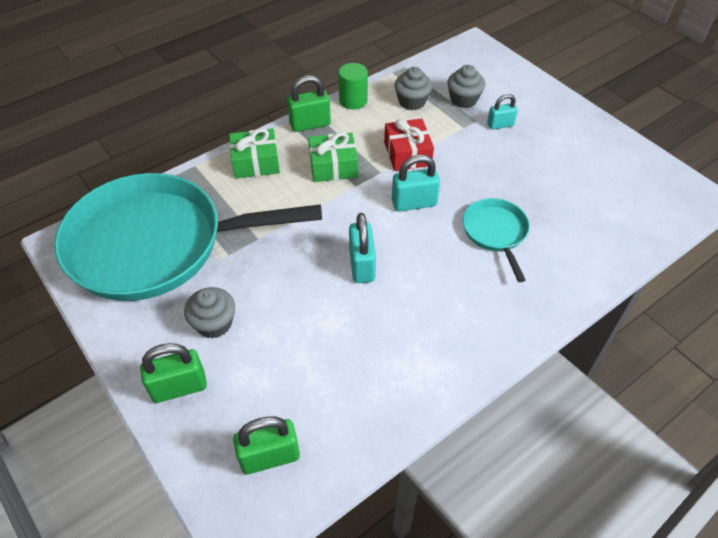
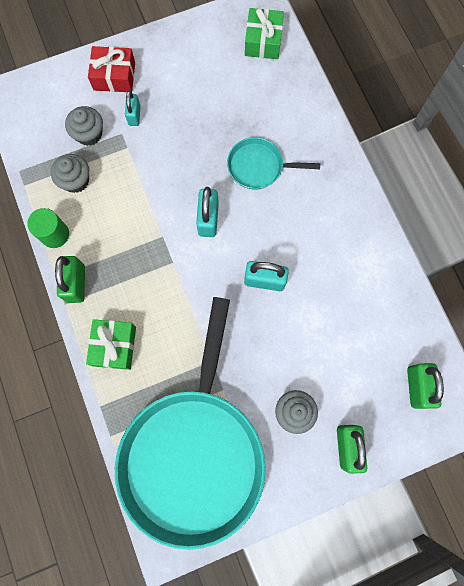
camera: 75 degrees left, 25 degrees up
green gift [308,132,358,182] -> green gift moved to [245,8,284,59]
red gift [384,118,434,171] -> red gift moved to [88,46,135,92]

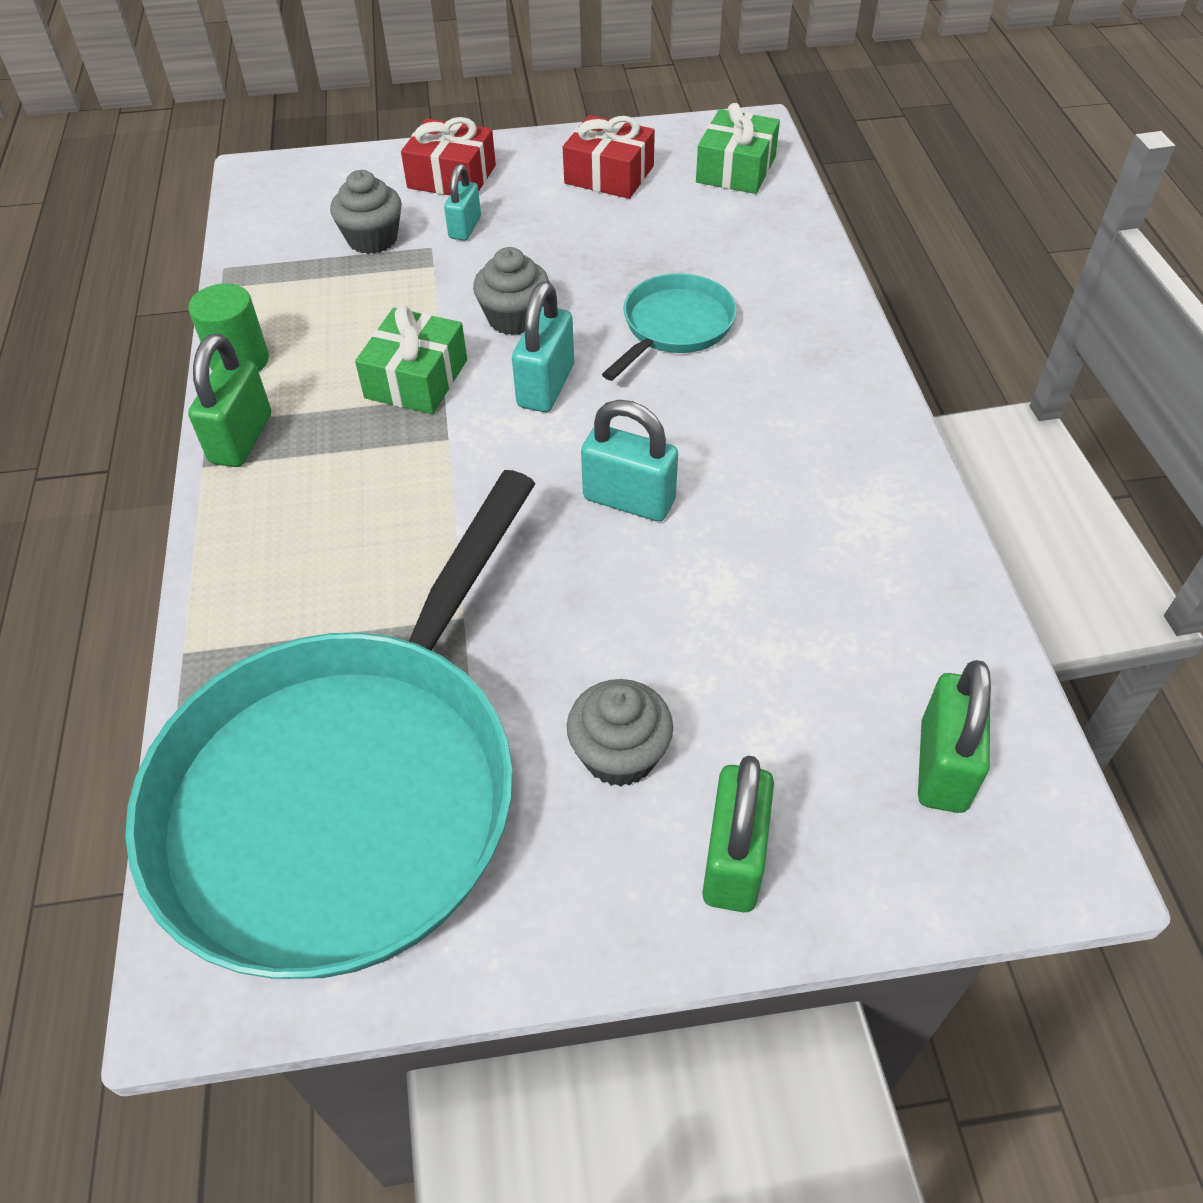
camera: 15 degrees right, 25 degrees down
grey cupcake [51,154,89,193] -> grey cupcake moved to [473,247,550,335]
green gift [86,319,136,370] -> green gift moved to [355,306,467,414]
turquoise pan [227,137,320,189] -> turquoise pan turned 105 degrees clockwise [602,273,737,381]
none -> red gift [563,115,655,199]

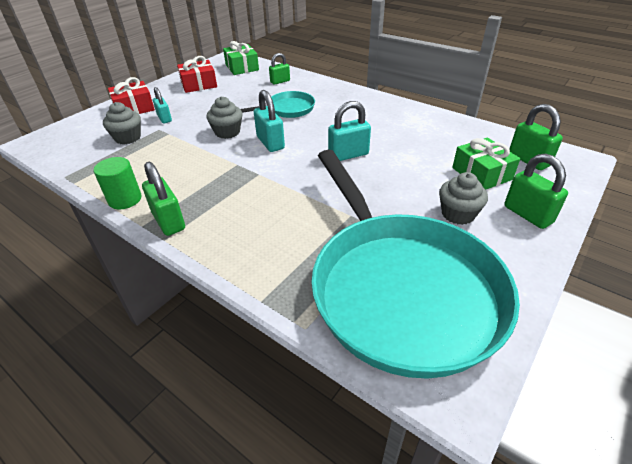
camera: 45 degrees left, 10 degrees down
green gift [355,306,467,414] -> green gift moved to [452,137,520,190]
turquoise pan [602,273,737,381] -> turquoise pan turned 75 degrees clockwise [241,91,315,118]
none -> green padlock [269,53,290,85]

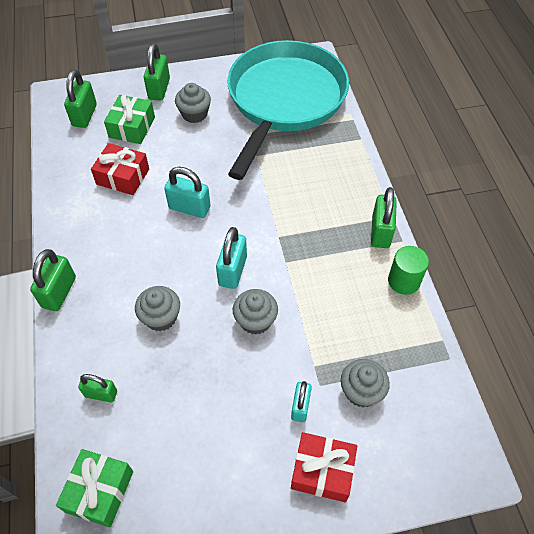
camera: 140 degrees left, 15 degrees up
red gift [177,56,217,93] -> red gift moved to [91,143,149,195]
turquoise pan [241,91,315,118] -> grey cupcake [135,286,180,331]
none -> green padlock [30,249,76,311]

